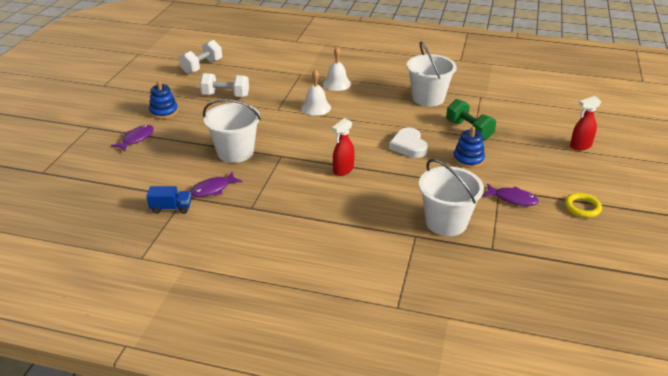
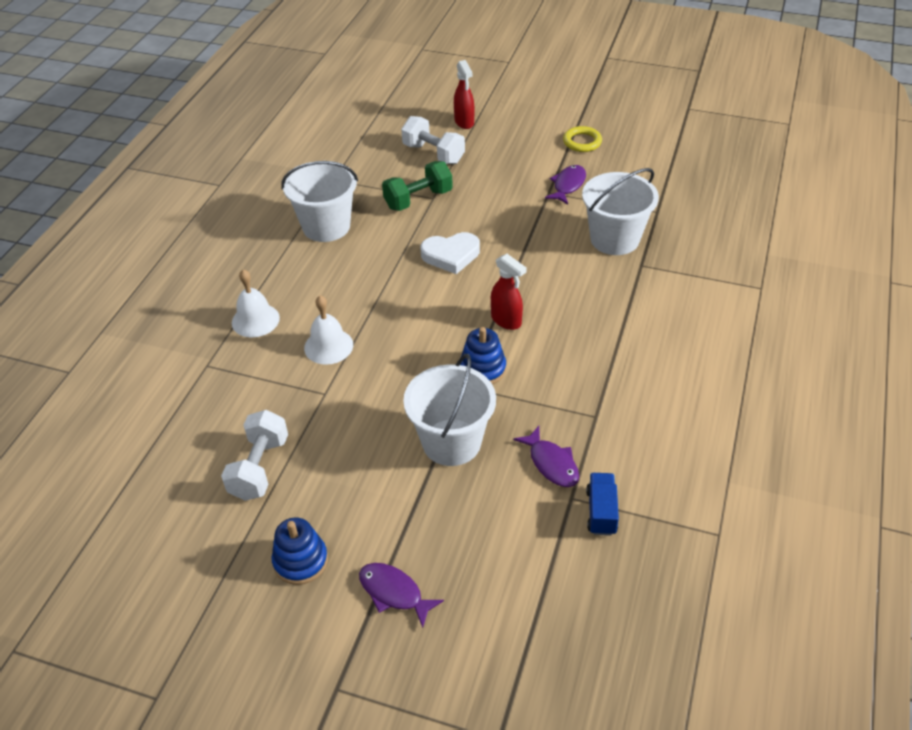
camera: 85 degrees left, 10 degrees up
white dumbbell [179,40,222,74] -> white dumbbell moved to [401,116,465,164]
blue stacking toy [453,127,485,168] -> blue stacking toy moved to [460,327,506,384]

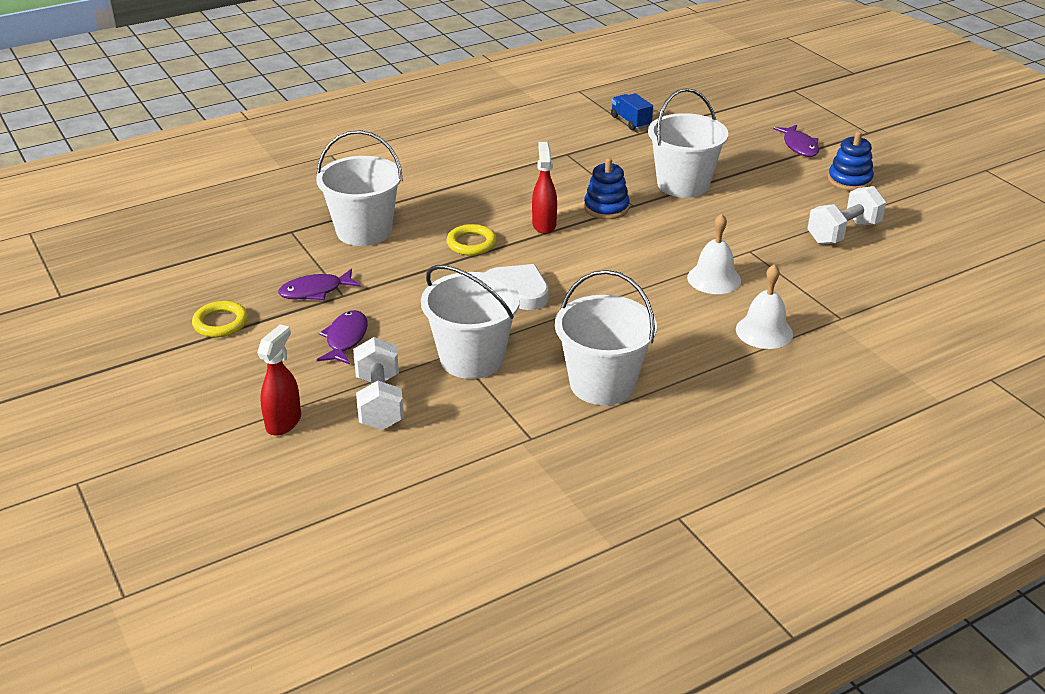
camera: 140 degrees left, 10 degrees down
green dumbbell [382,161,453,211] -> white bucket [421,265,520,379]
purple fish [513,426,579,487] -> purple fish moved to [317,310,368,365]
blue truck [586,473,619,536] -> blue truck turned 105 degrees clockwise [611,93,653,130]
none -> yellow ring [446,224,497,256]

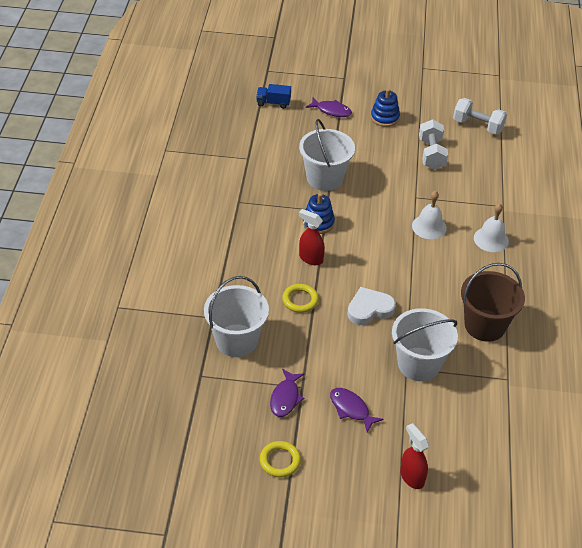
camera: 55 degrees left, 10 degrees up
white dumbbell [353,337,404,430] -> white dumbbell moved to [453,98,507,134]
white bucket [555,270,657,405] -> brown bucket [461,263,525,342]
blue truck [611,93,653,130] -> blue truck moved to [256,84,291,109]

